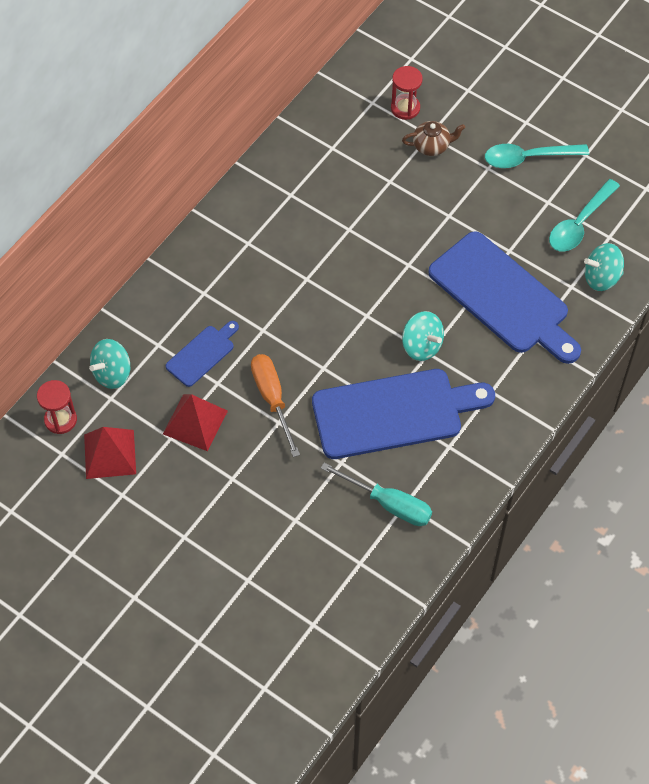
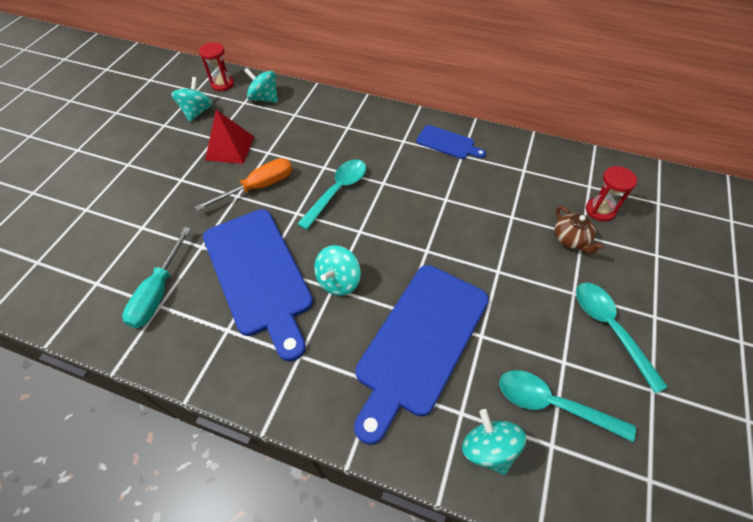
camera: 75 degrees right, 5 degrees down
red pyramid [84,427,136,479] -> turquoise spinning top [171,77,213,122]
blue cutting board [166,321,239,387] -> blue cutting board moved to [416,125,486,159]
none -> turquoise spoon [297,160,366,230]

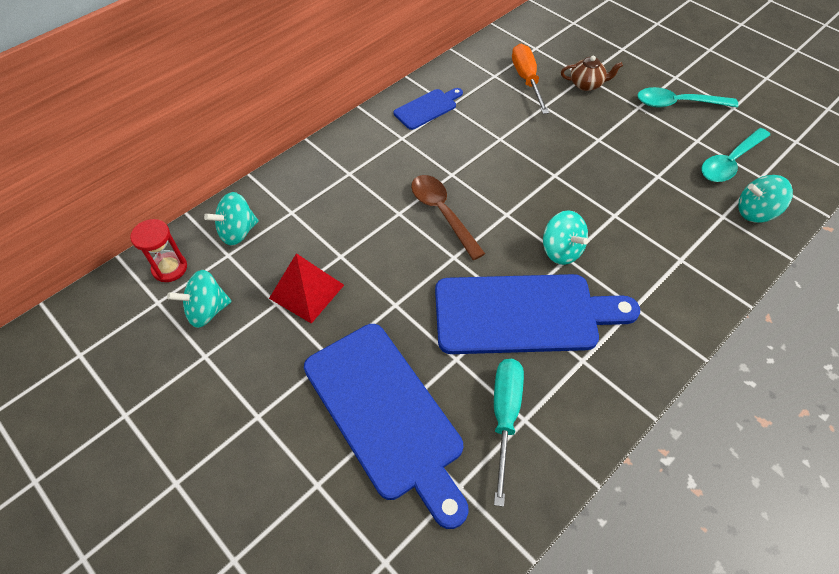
camera: 65 degrees left, 0 degrees up
turquoise screwdriver [122,227,191,328] -> turquoise screwdriver turned 120 degrees counterclockwise [494,359,524,507]
turquoise spinning top [171,77,213,122] -> turquoise spinning top turned 60 degrees counterclockwise [167,270,232,328]
orange screwdriver [195,158,292,211] -> orange screwdriver moved to [512,44,549,114]
turquoise spoon [297,160,366,230] -> brown spoon [411,175,485,260]
blue cutting board [354,265,489,445] -> blue cutting board moved to [304,324,469,529]
red hourglass [586,166,637,222] -> none

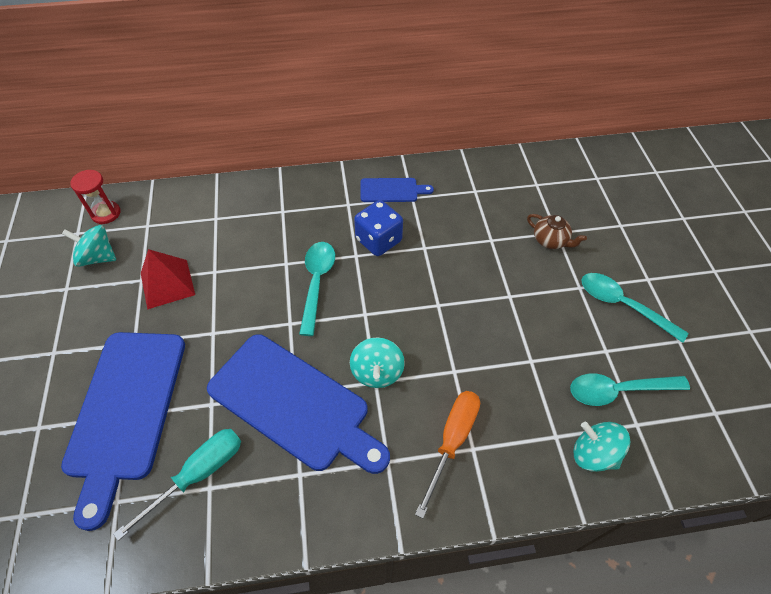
camera: 35 degrees right, 0 degrees up
turquoise spinning top [204,192,258,246] -> none
brown spoon [411,175,485,260] -> turquoise spoon [299,242,335,336]
orange screwdriver [512,44,549,114] -> orange screwdriver moved to [415,391,480,518]
none -> blue dice [354,200,403,256]

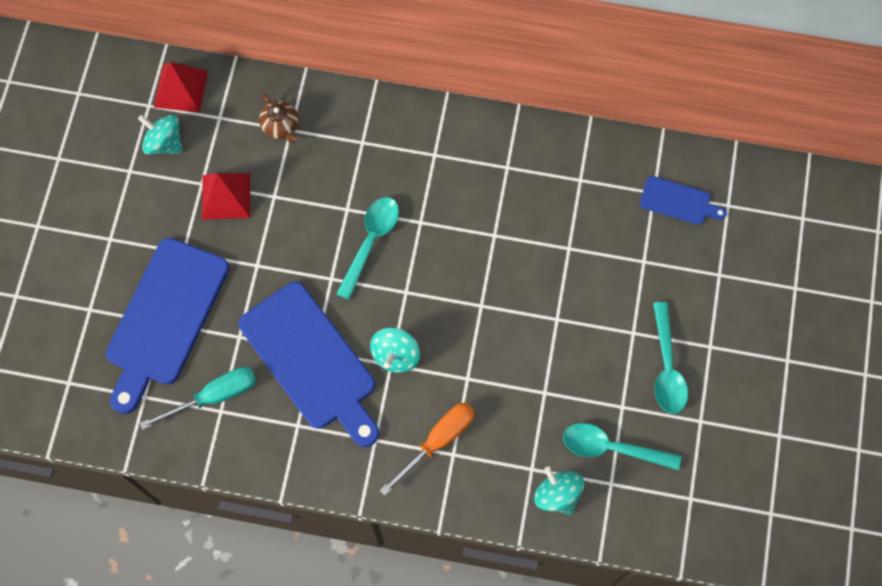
camera: 20 degrees right, 15 degrees up
red hourglass [70,170,121,224] -> red pyramid [154,62,208,112]
blue dice [354,200,403,256] -> none
blue cutting board [360,178,434,202] -> blue cutting board moved to [640,176,727,225]
brown teapot [527,214,587,249] -> brown teapot moved to [259,94,299,143]
turquoise spoon [581,273,689,343] -> turquoise spoon turned 150 degrees counterclockwise [653,302,688,414]

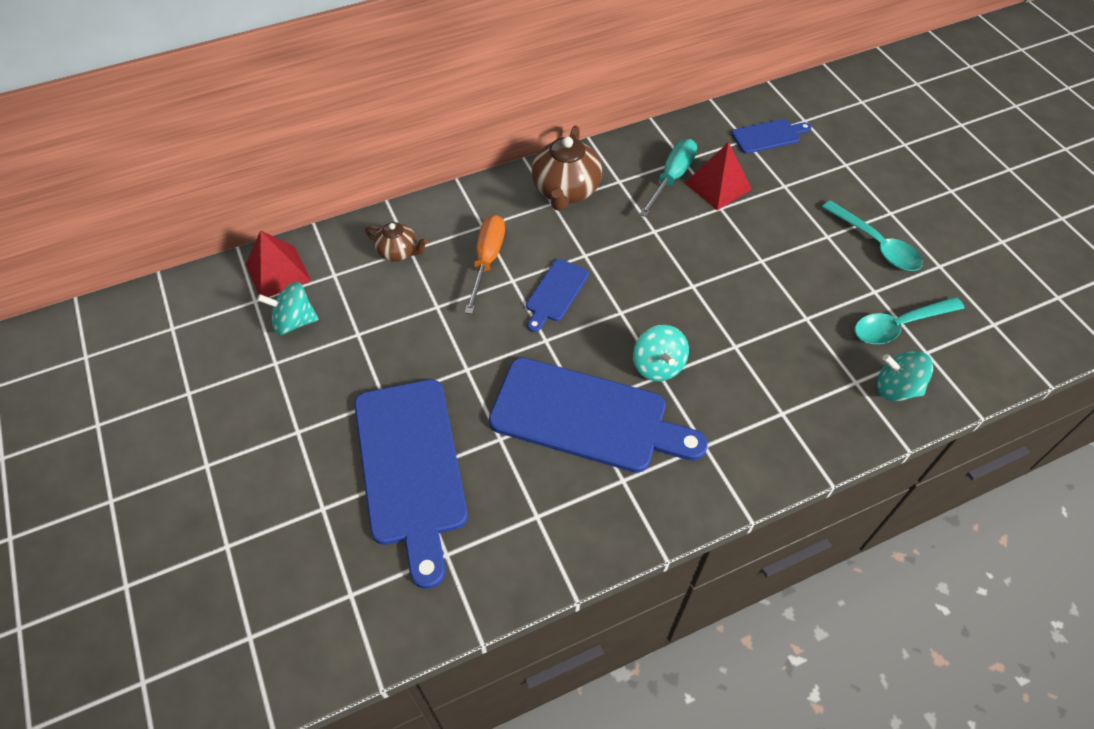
camera: 35 degrees left, 15 degrees down
turquoise screwdriver [140,367,256,430] -> turquoise screwdriver moved to [639,139,697,217]
red pyramid [202,173,250,220] -> red pyramid moved to [685,142,752,210]
turquoise spoon [336,197,399,300] -> blue cutting board [526,259,589,332]
orange screwdriver [379,402,475,496] -> orange screwdriver moved to [465,215,505,314]
none -> brown teapot [532,126,602,211]

